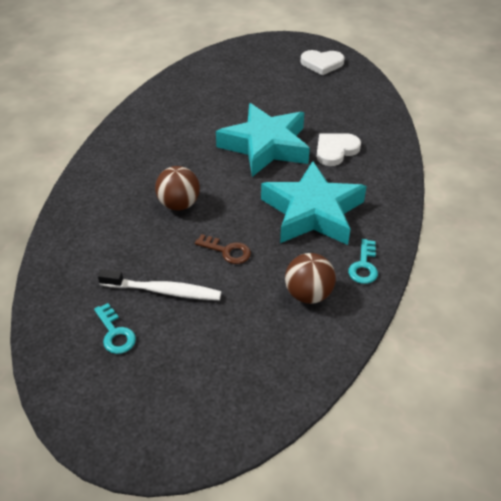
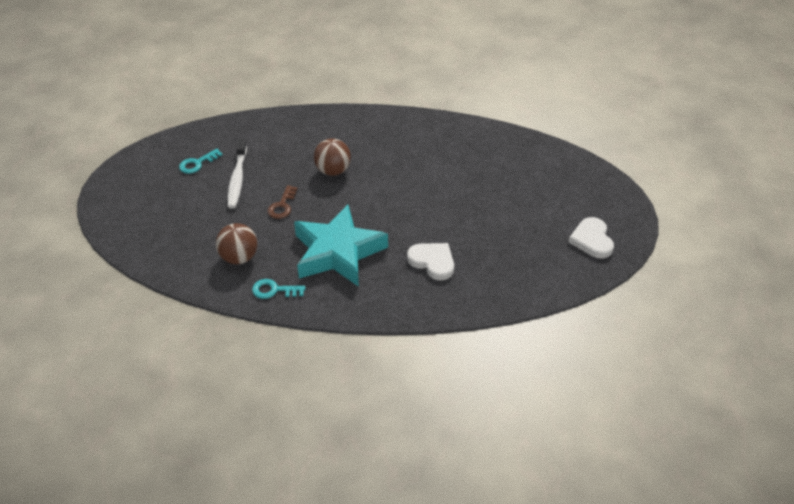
camera: 80 degrees right, 0 degrees up
turquoise star [216,103,310,177] -> none

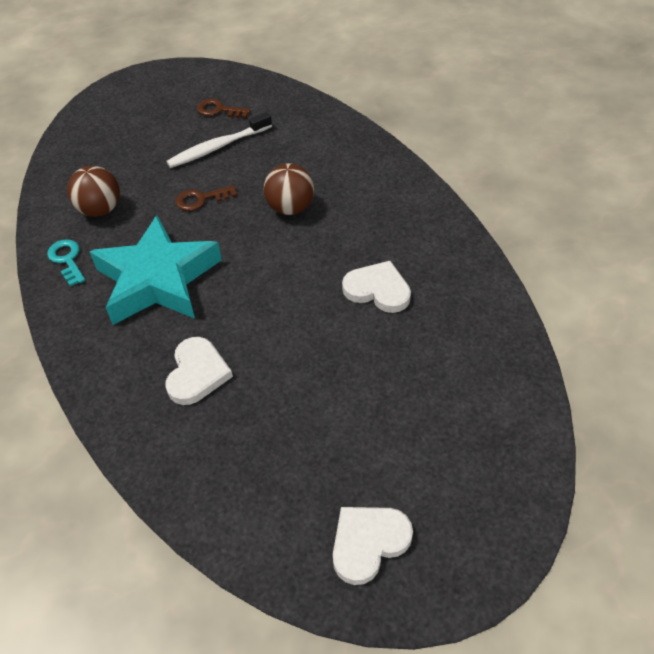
camera: 60 degrees right, 5 degrees up
turquoise key [179,149,223,174] -> brown key [197,99,251,118]
none -> white heart [342,261,411,313]

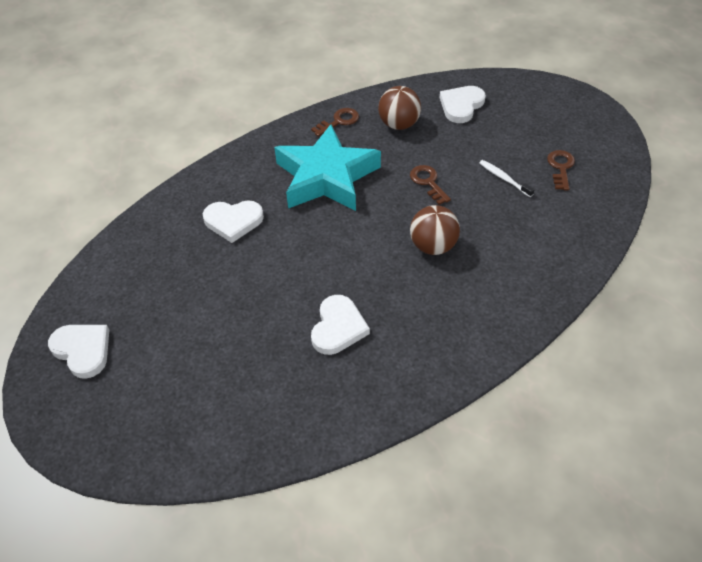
camera: 80 degrees right, 0 degrees up
turquoise key [47,239,85,286] -> brown key [311,108,359,137]
white toothbrush [166,112,272,168] -> white toothbrush [479,160,535,197], size x0.59
none -> white heart [440,86,486,123]

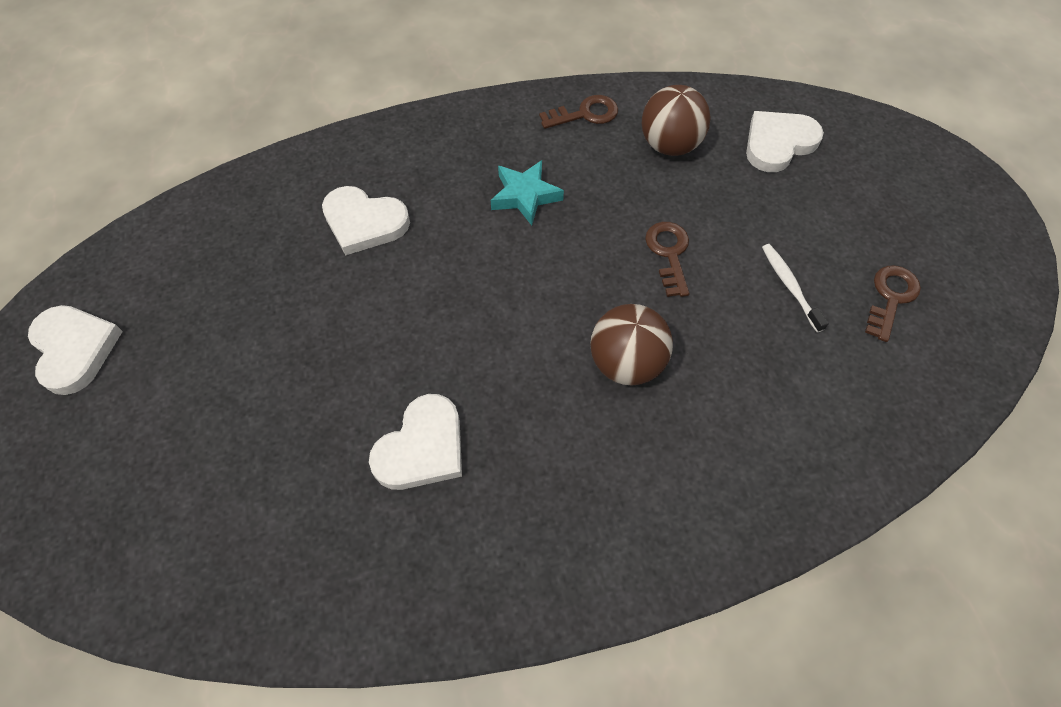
camera: 20 degrees right, 10 degrees up
turquoise star [274,124,381,211] -> turquoise star [491,160,564,226], size x0.45

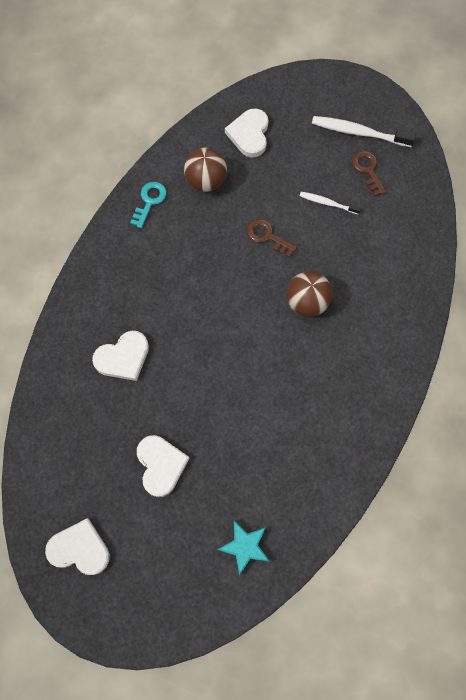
camera: 50 degrees left, 10 degrees up
white heart [369,394,462,490] -> white heart moved to [137,435,190,497]
turquoise star [491,160,564,226] -> turquoise star moved to [217,521,270,575]
brown key [539,95,618,129] -> turquoise key [130,182,167,228]
none -> white toothbrush [312,116,416,147]

